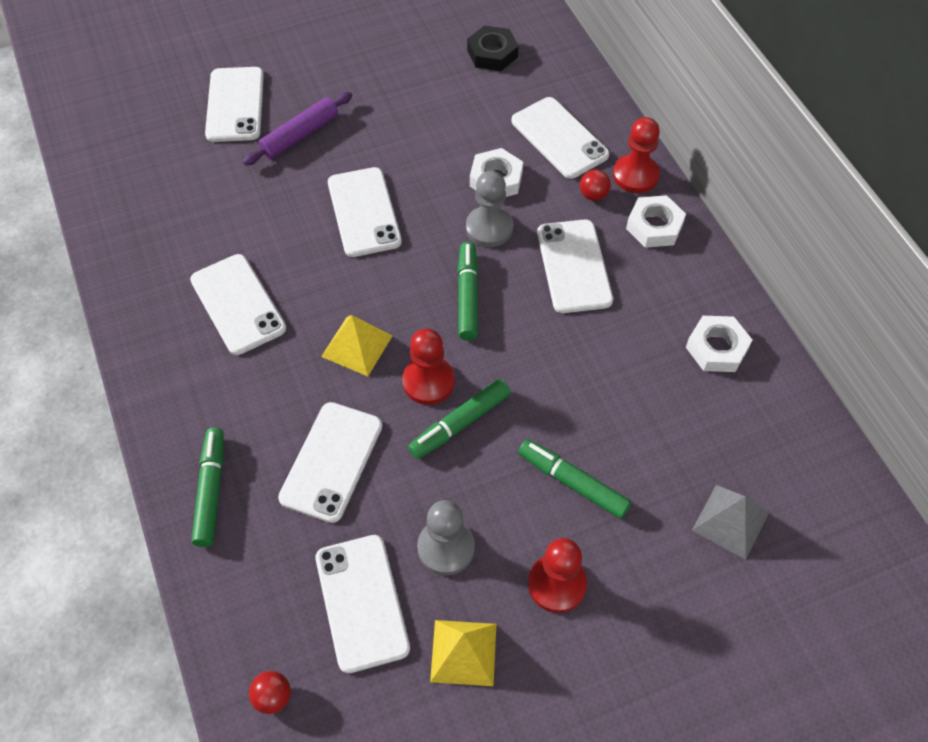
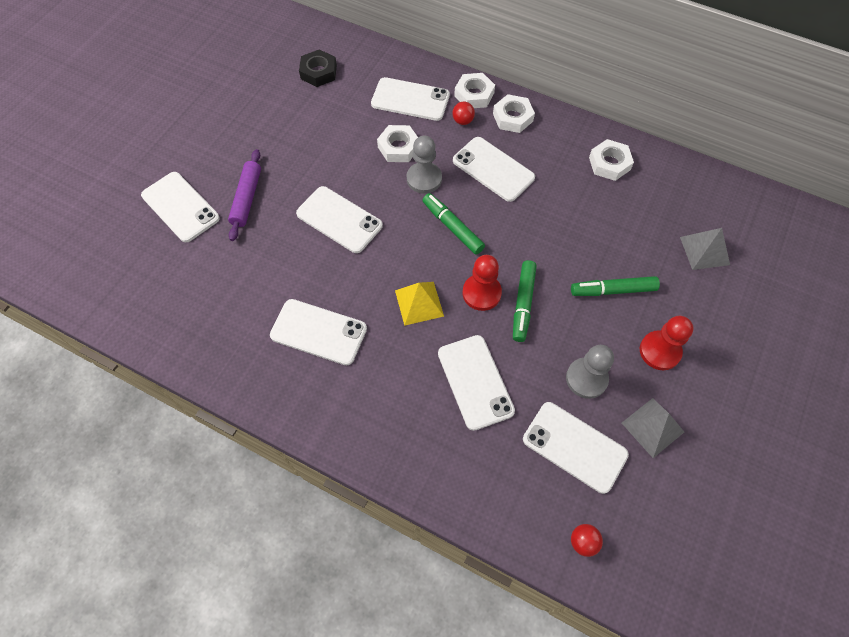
camera: 40 degrees left, 5 degrees up
green marker [191,428,224,547] -> none
yellow pyramid [430,620,496,686] -> grey pyramid [622,398,684,458]
red pawn [613,117,660,193] -> white nut [454,73,495,108]

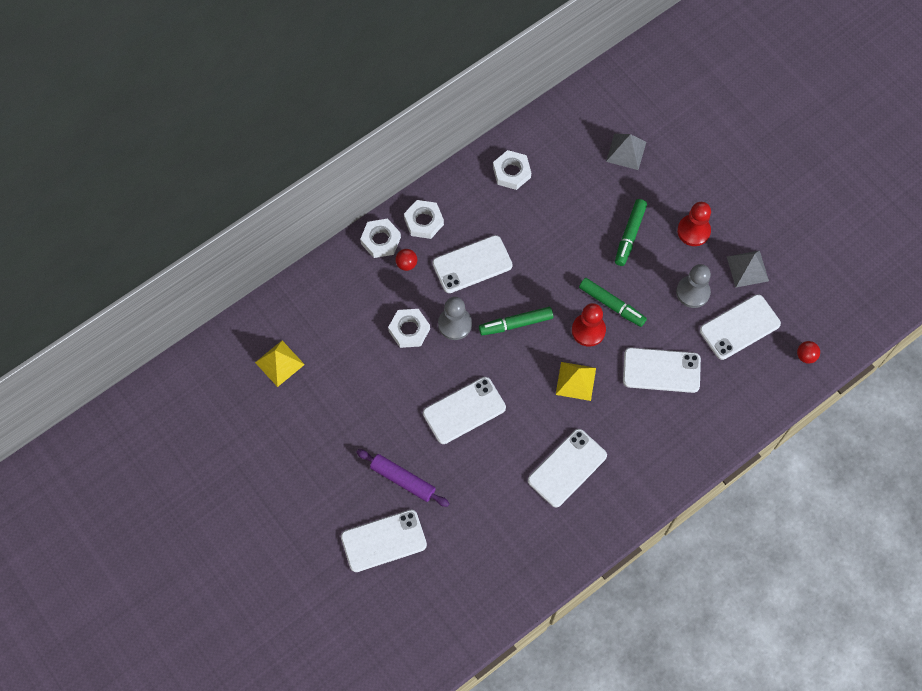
camera: 65 degrees left, 5 degrees up
black nut [299,49,337,87] -> yellow pyramid [255,341,305,387]
white phone [371,77,450,121] -> none

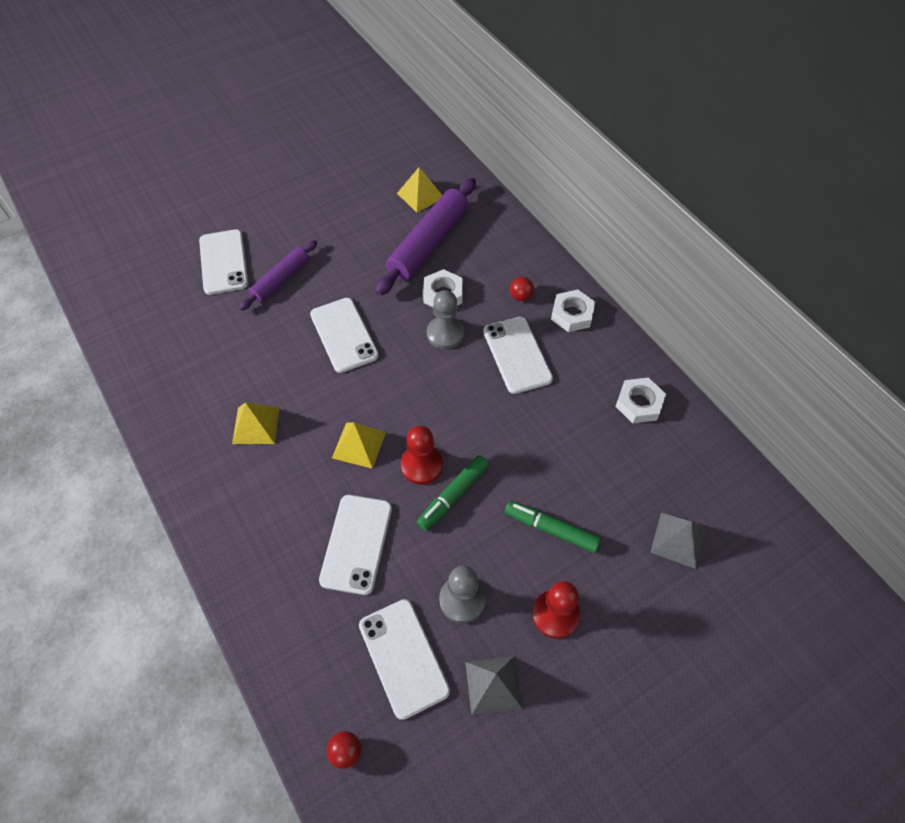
camera: 95 degrees right, 10 degrees down
white nut [360,218,401,258] -> none
green marker [479,307,553,336] -> none
white phone [528,429,607,507] -> yellow pyramid [232,402,279,444]
none -> purple rolling pin [375,178,476,296]

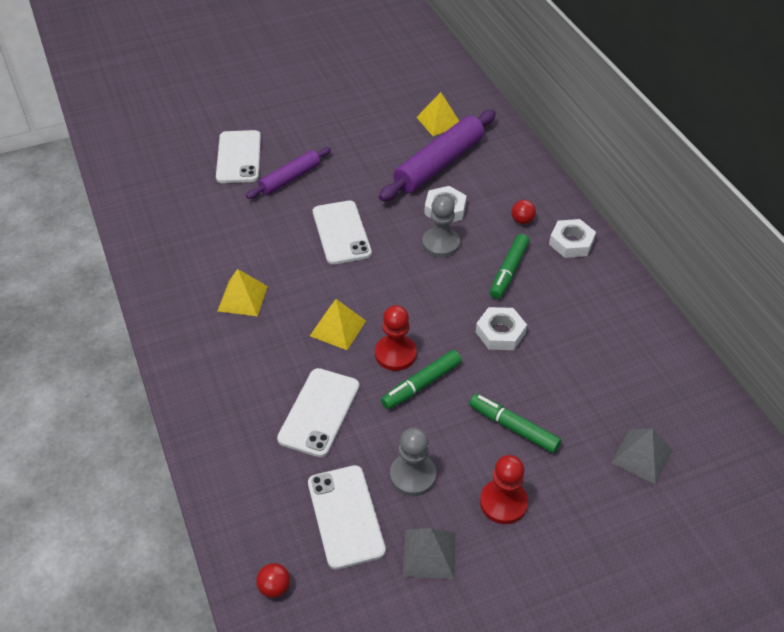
camera: 10 degrees right, 10 degrees down
white phone [483,317,553,394] -> green marker [490,234,529,299]
white nut [615,378,666,423] -> white nut moved to [476,307,527,350]

